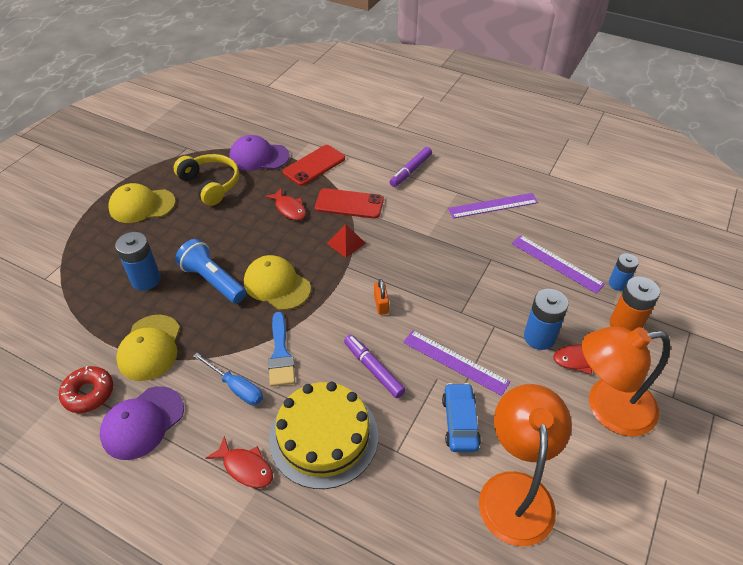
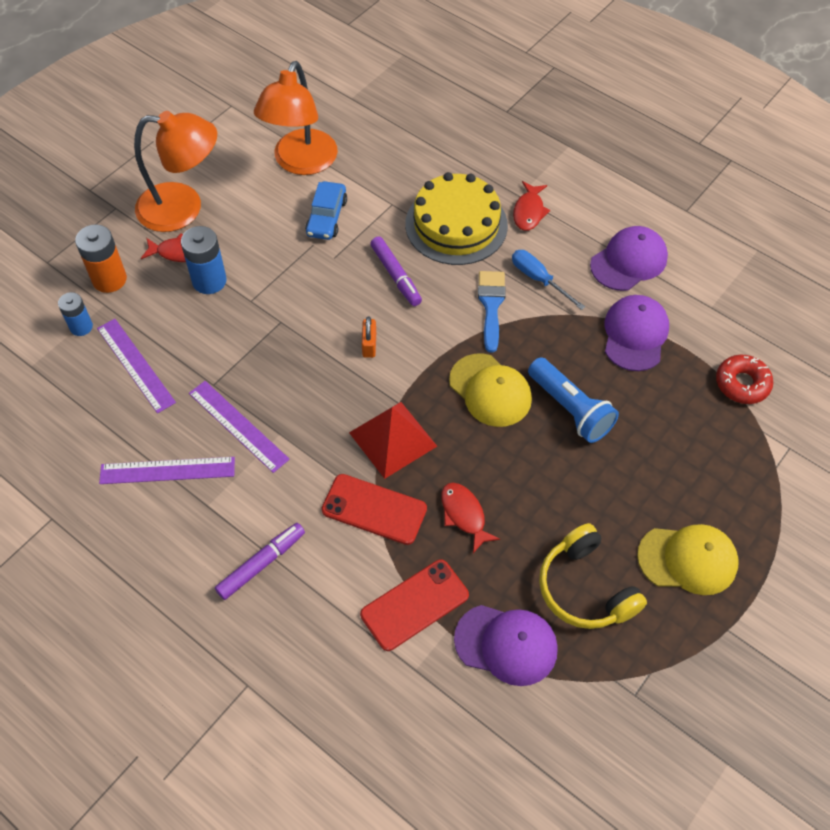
camera: 170 degrees left, 10 degrees up
red donut [59,366,113,413] -> red donut moved to [716,355,773,404]
blue battery [115,232,161,290] -> none
yellow cap [116,315,180,381] -> purple cap [605,295,669,371]
red fish [206,436,273,488] -> red fish turned 120 degrees counterclockwise [513,181,550,231]
red pyramid [327,224,366,258] -> red pyramid [349,402,437,479], size x1.67
purple ruler [403,330,510,396] -> purple ruler moved to [189,381,290,473]

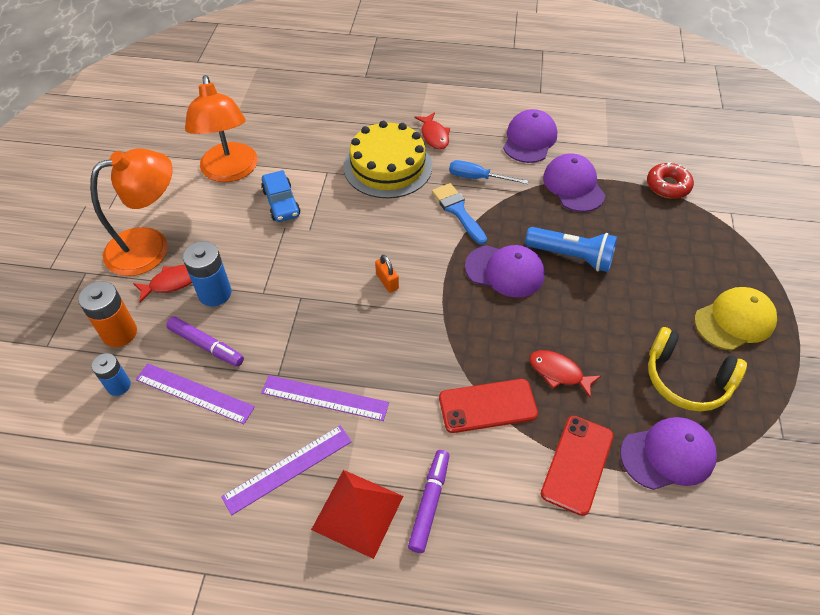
camera: 30 degrees left, 5 degrees down
red pyramid [349,402,437,479] -> red pyramid moved to [311,470,403,559]
purple marker [370,236,422,306] -> purple marker moved to [166,316,244,367]
yellow cap [449,353,532,427] -> purple cap [465,245,545,298]

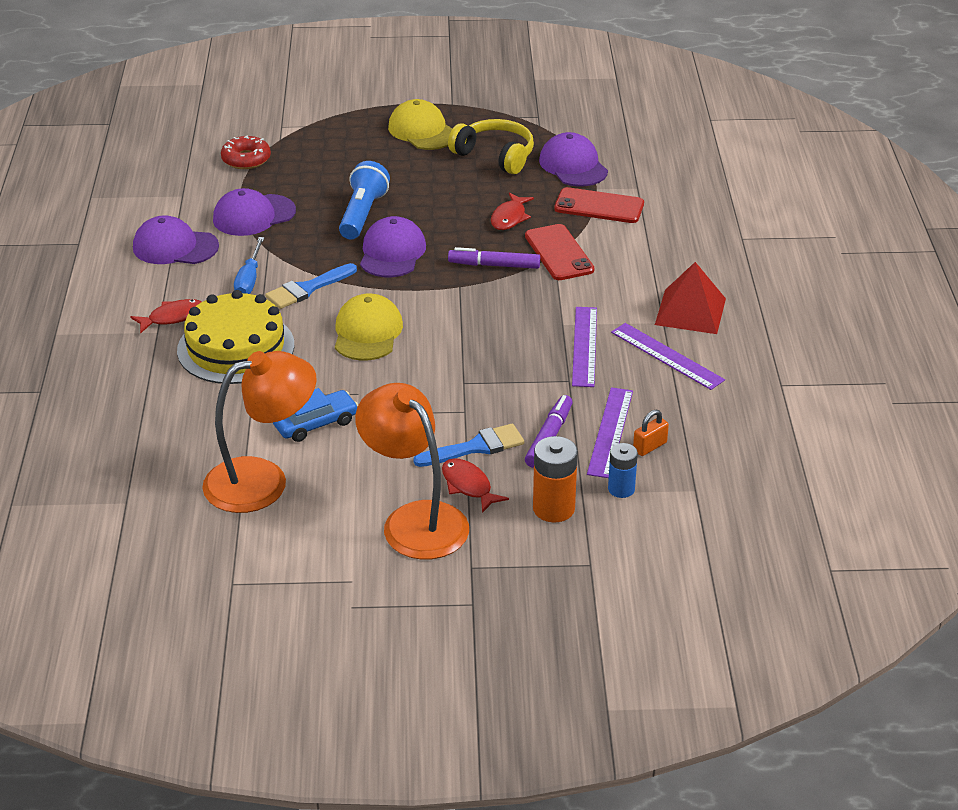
camera: 100 degrees left, 15 degrees down
blue battery [183,241,231,307] -> blue brush [413,424,524,467]
orange padlock [375,255,399,293] -> orange padlock moved to [633,410,669,456]
purple marker [408,450,449,553] -> purple marker moved to [448,247,540,269]
yellow headphones [648,327,747,411] -> yellow headphones turned 75 degrees counterclockwise [448,119,534,174]
none -> yellow cap [335,293,403,361]

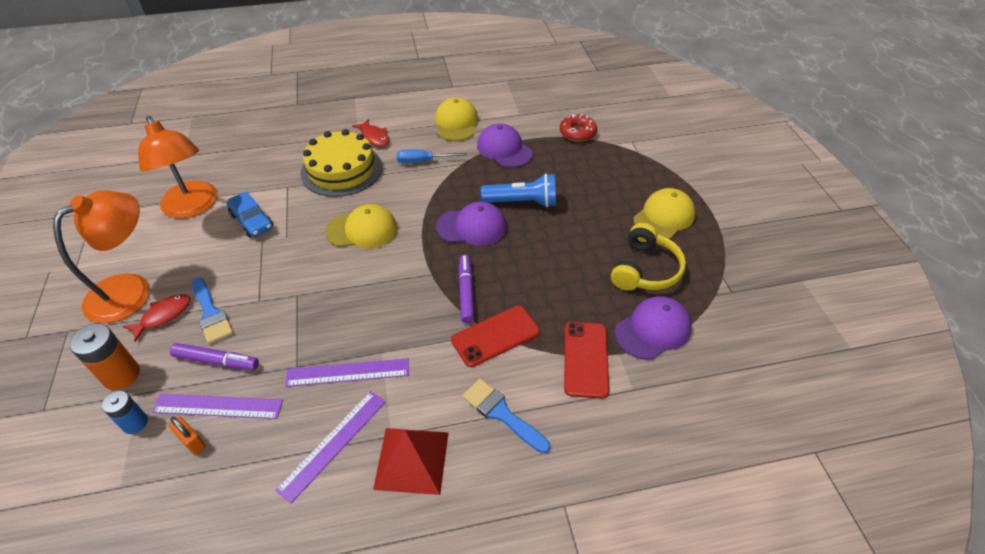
camera: 80 degrees right, 10 degrees up
purple cap [133,215,219,264] -> yellow cap [435,97,478,141]
blue brush [265,263,357,309] -> blue brush moved to [462,379,550,453]
red fish [491,192,534,230] -> none

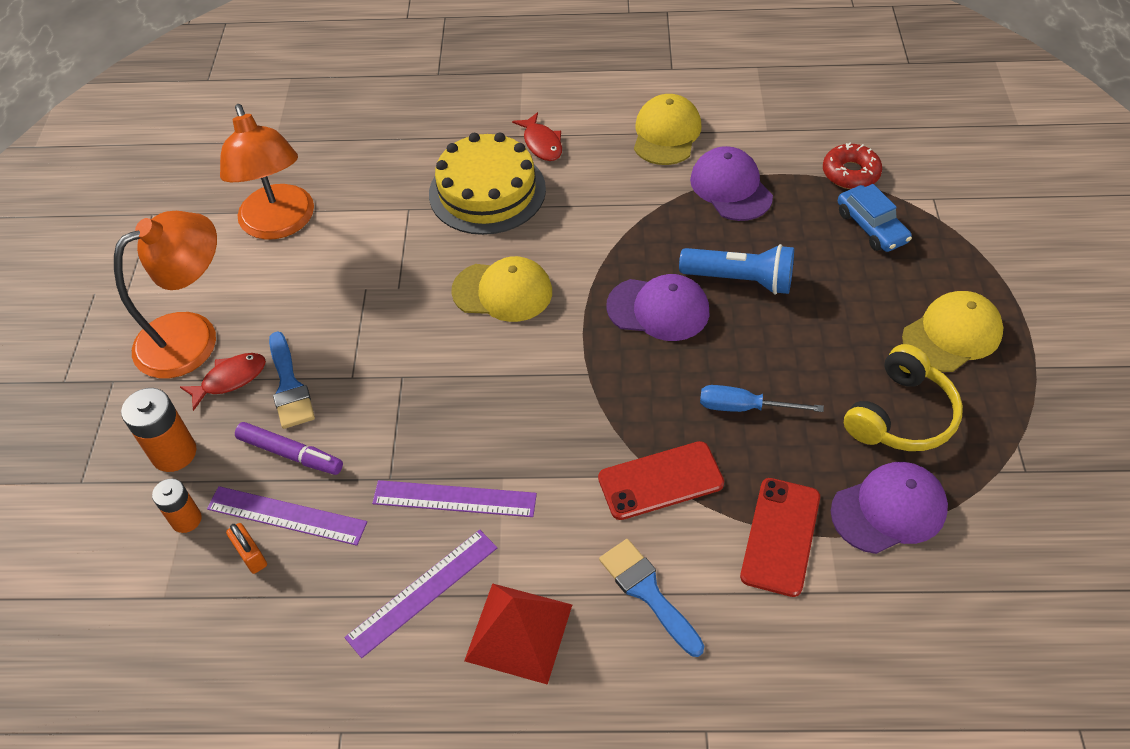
camera: 15 degrees right, 5 degrees up
blue battery [102,390,148,434] -> orange battery [152,479,202,533]
blue car [227,191,273,237] -> blue car moved to [838,184,912,252]
blue screwdriver [397,149,467,163] -> blue screwdriver moved to [700,385,824,412]
purple marker [458,255,475,323] -> none

